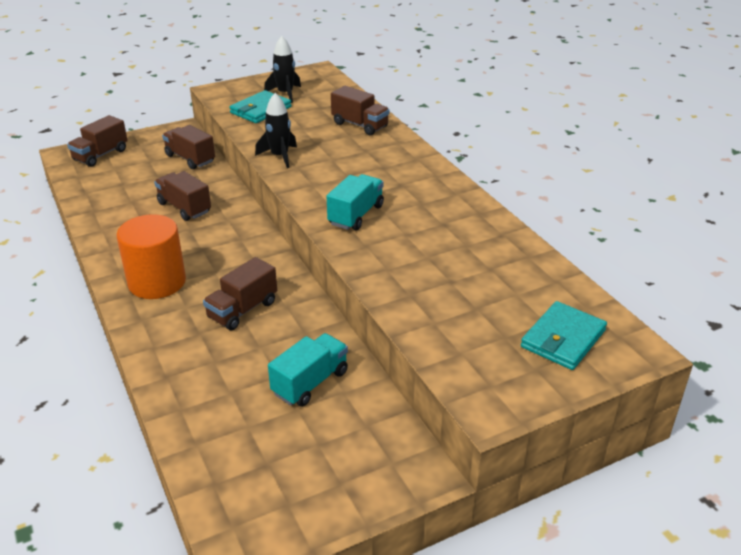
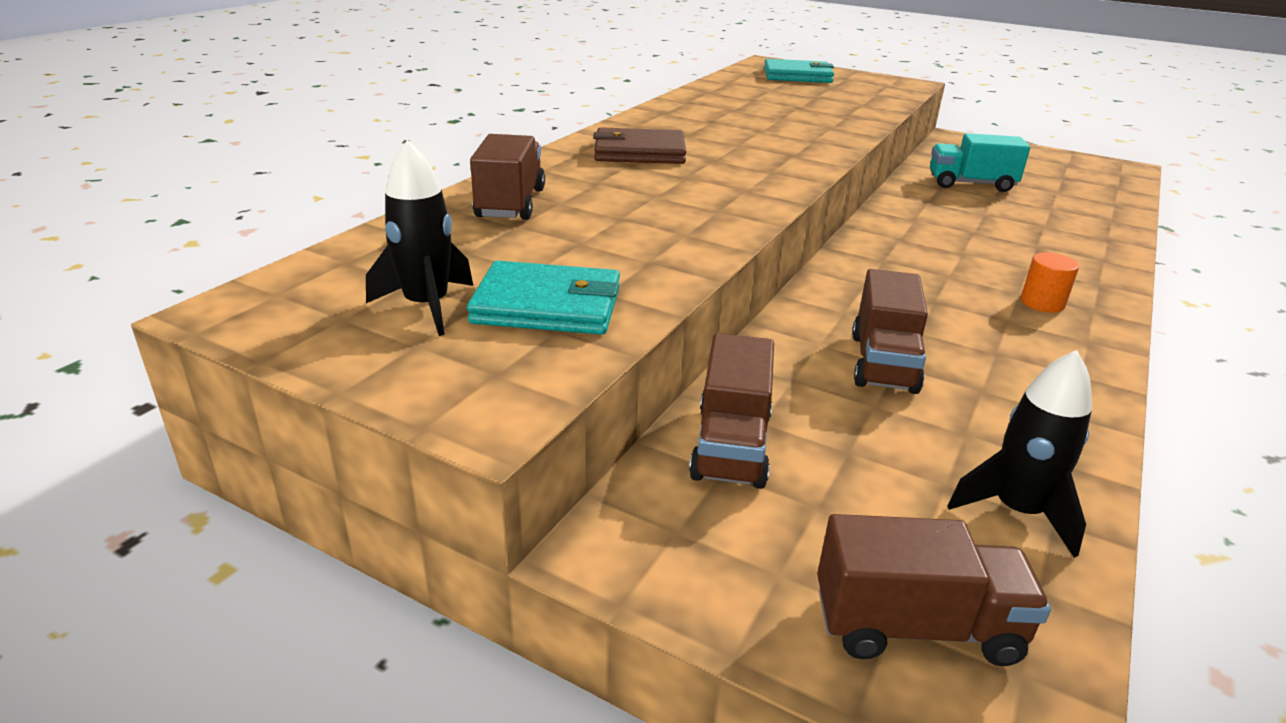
camera: 125 degrees left, 5 degrees down
orange cylinder [117,214,186,299] -> orange cylinder [1021,253,1079,313], size x0.45
brown truck [203,257,277,330] -> none
black rocket [255,93,297,168] -> black rocket moved to [947,350,1092,558]
turquoise truck [327,174,384,231] -> none
none -> brown wallet [593,127,686,164]

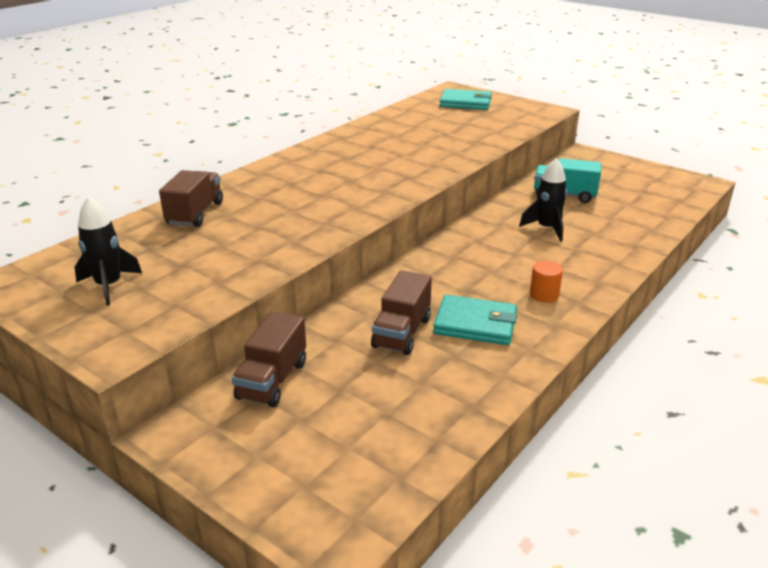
camera: 10 degrees right, 0 degrees up
turquoise wallet [467,261,620,335] -> turquoise wallet moved to [433,295,517,345]
brown wallet [593,127,686,164] -> none
brown truck [817,514,1051,666] -> none
black rocket [947,350,1092,558] -> black rocket moved to [519,158,567,242]

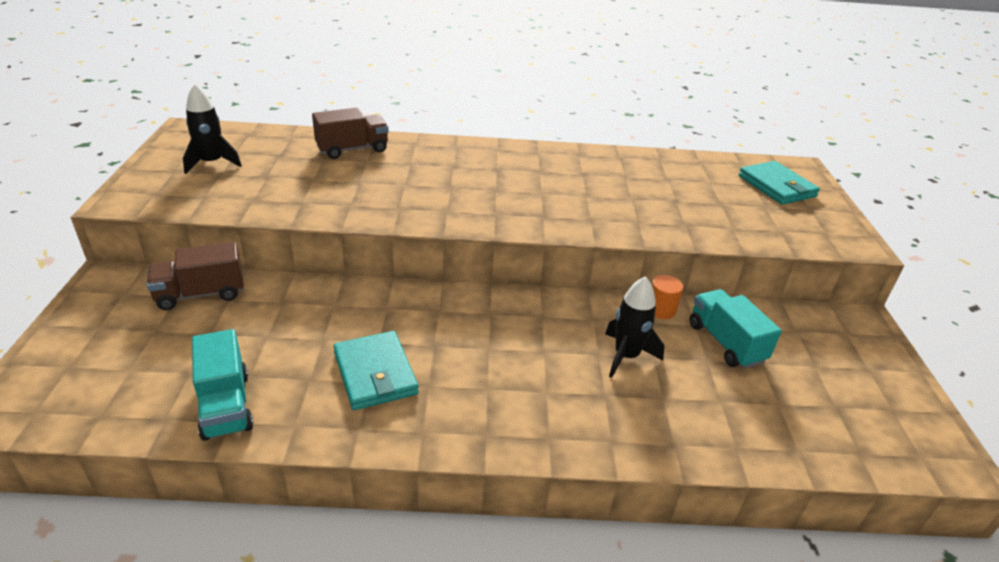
camera: 50 degrees right, 5 degrees up
brown truck [371,270,432,355] -> none
orange cylinder [530,261,563,303] -> orange cylinder moved to [652,275,683,319]
none -> turquoise truck [192,329,254,441]

